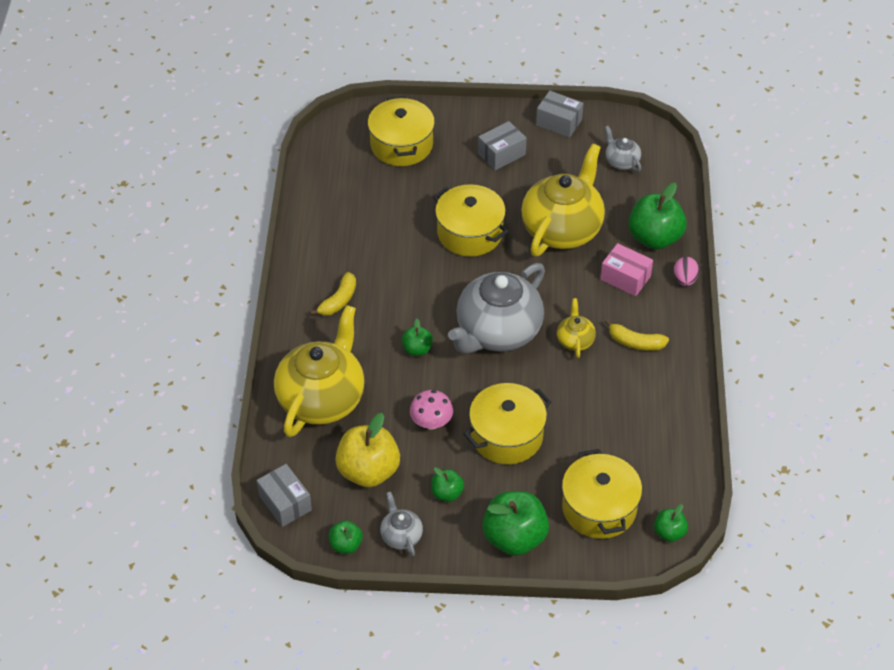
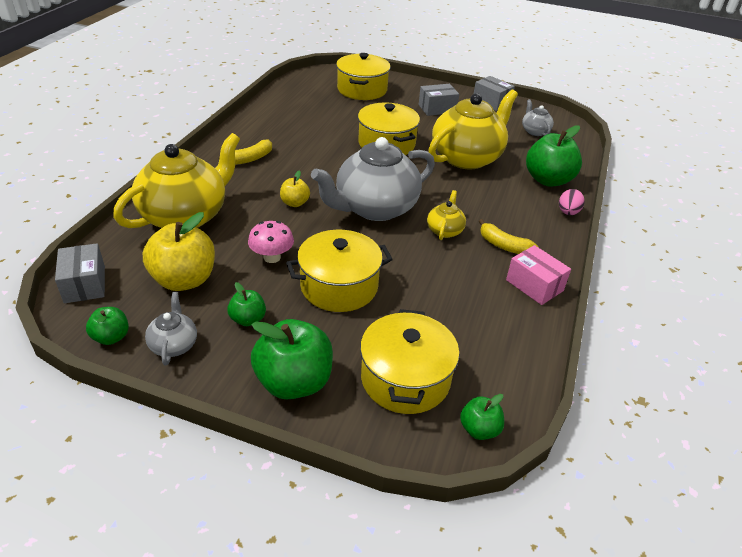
camera: 15 degrees right, 10 degrees down
green apple [402,319,433,356] -> yellow apple [280,170,310,207]
pink box [600,243,653,296] -> pink box moved to [506,245,571,305]

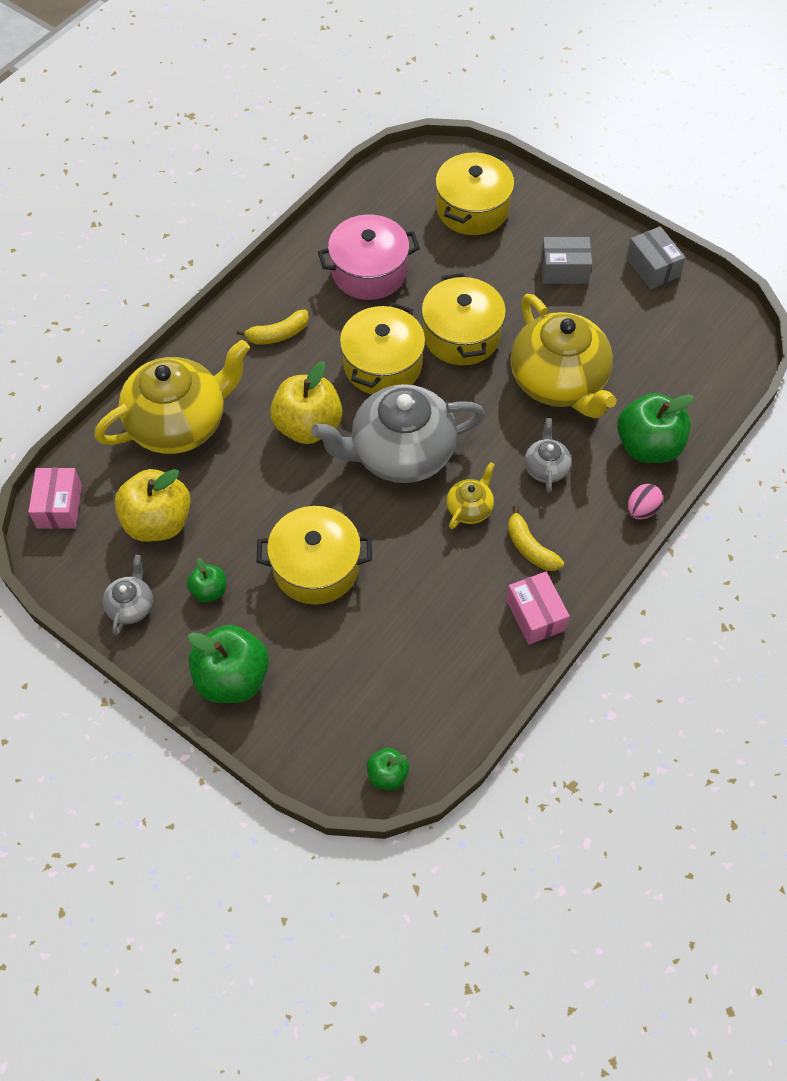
camera: 20 degrees right, 20 degrees up
grey box [55,243,105,303] -> pink box [28,468,82,529]
green apple [86,307,129,345] -> none
pink mushroom [248,221,294,263] -> none
yellow apple [280,170,310,207] -> yellow apple [270,361,342,444], size x1.94
yellow pot [360,309,460,414] -> yellow pot moved to [340,302,425,394]
yellow teapot [428,89,518,170] -> yellow teapot turned 90 degrees clockwise [510,294,617,418]
grey teapot [522,99,554,136] -> grey teapot moved to [524,418,571,493]
none -> pink pot [318,214,420,300]

